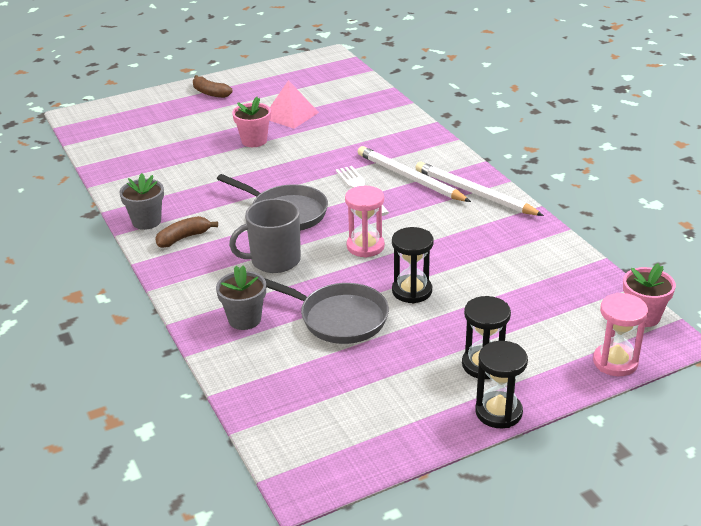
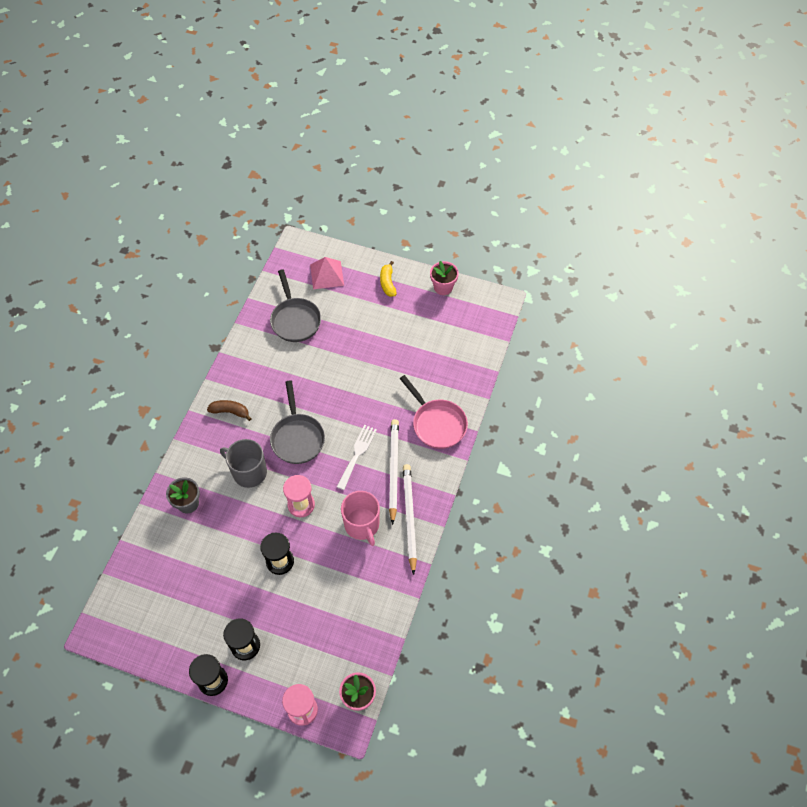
camera: 45 degrees right, 25 degrees up
grey flower pot [119,173,164,230] -> none
brown banana [193,75,232,98] -> yellow banana [380,261,397,297]
pink flower pot [232,97,271,147] -> pink flower pot moved to [430,261,459,295]
grey pan [264,278,389,344] -> grey pan moved to [270,269,321,342]
pink pyramid [270,80,319,129] -> pink pyramid moved to [310,257,344,289]
none -> pink mug [341,491,380,546]
none -> pink pan [400,375,468,449]

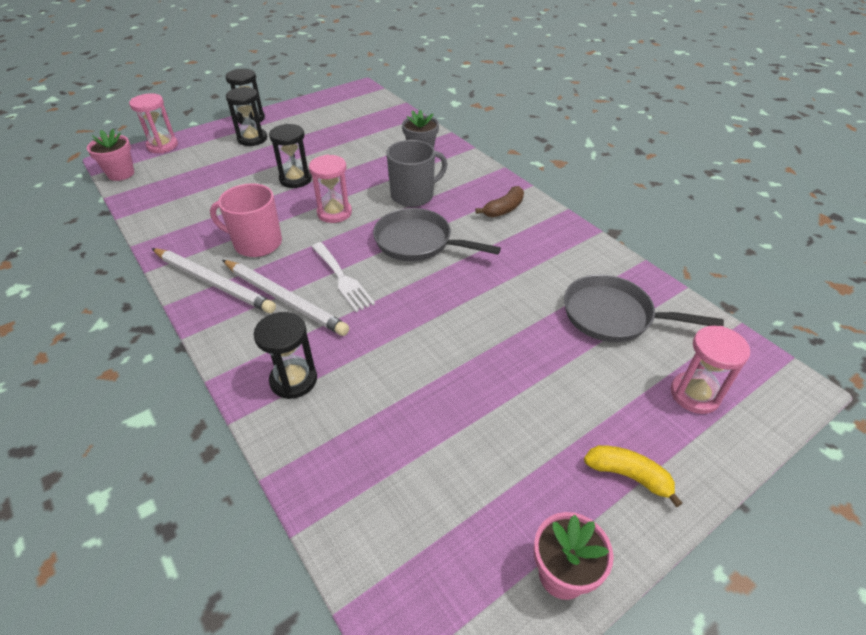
camera: 125 degrees right, 15 degrees down
pink pyramid [310,257,344,289] -> pink hourglass [671,326,750,414]
pink pan [400,375,468,449] -> black hourglass [253,312,317,399]

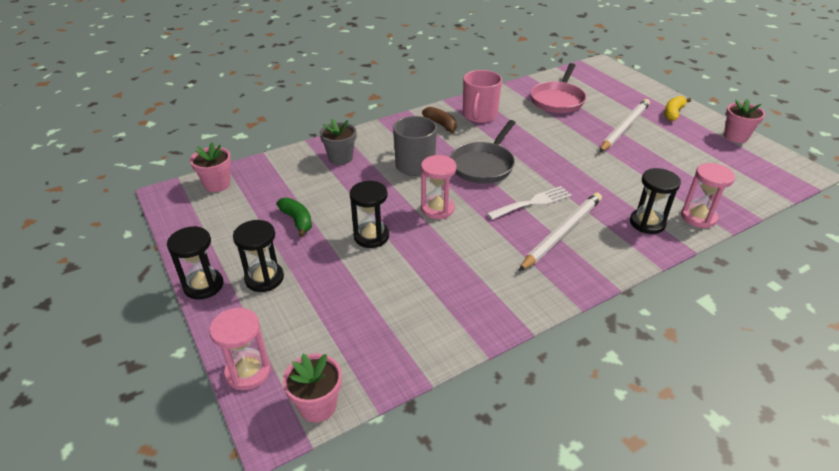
camera: 85 degrees left, 5 degrees down
white pencil [151,248,276,313] -> white pencil moved to [599,99,650,152]
pink mug [210,183,282,257] -> pink mug moved to [463,70,502,123]
grey pan [564,274,724,342] -> pink pan [530,63,586,113]
pink hourglass [671,326,750,414] -> pink hourglass moved to [681,163,735,228]
none -> pink flower pot [190,142,231,192]
none -> green banana [276,198,312,237]

